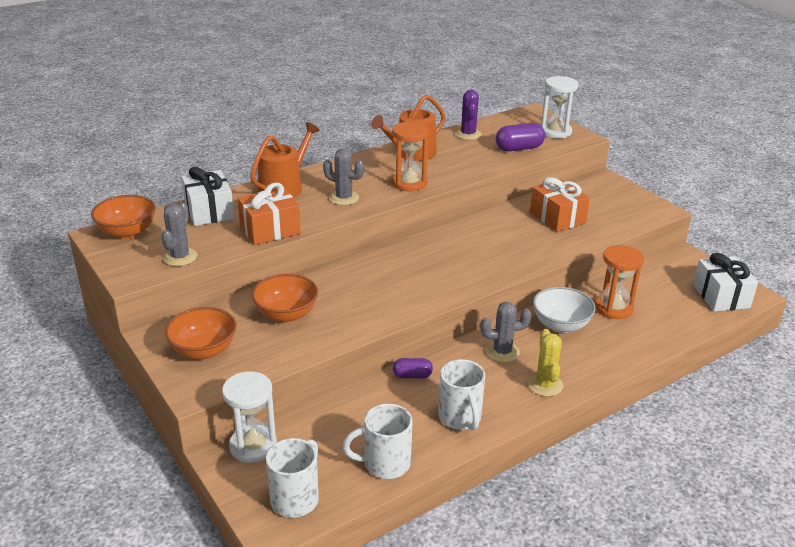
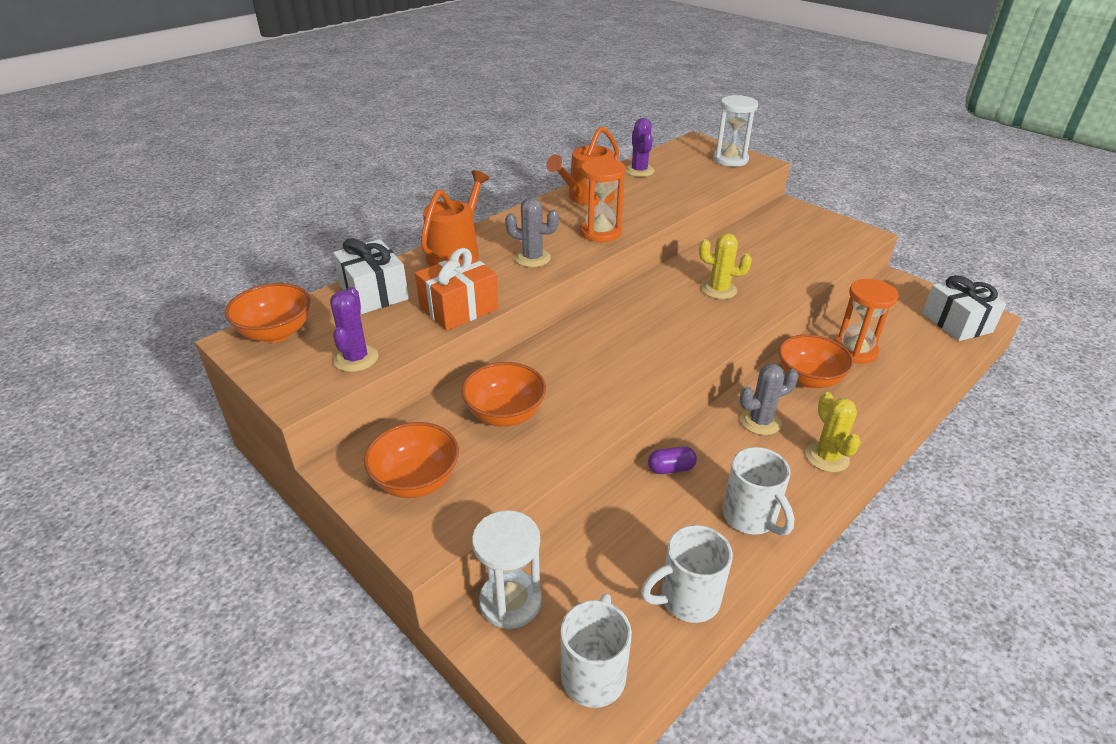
camera: 10 degrees left, 5 degrees up
grey cactus [161,202,197,266] -> purple cactus [330,287,379,372]
purple capsule [496,123,545,151] -> none
orange gift [530,177,590,232] -> none
white bowl [533,287,596,333] -> orange bowl [779,334,854,388]
none -> yellow cactus [699,233,752,299]

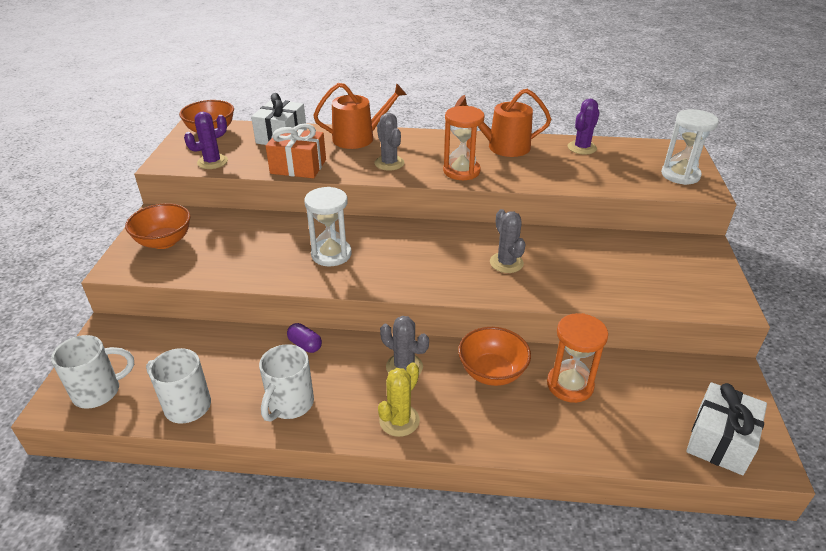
camera: 50 degrees right, 0 degrees up
orange bowl [461,362,546,427] -> none
white hourglass [472,510,542,629] -> white hourglass moved to [304,187,351,266]
yellow cactus [699,233,752,299] -> grey cactus [490,209,526,273]

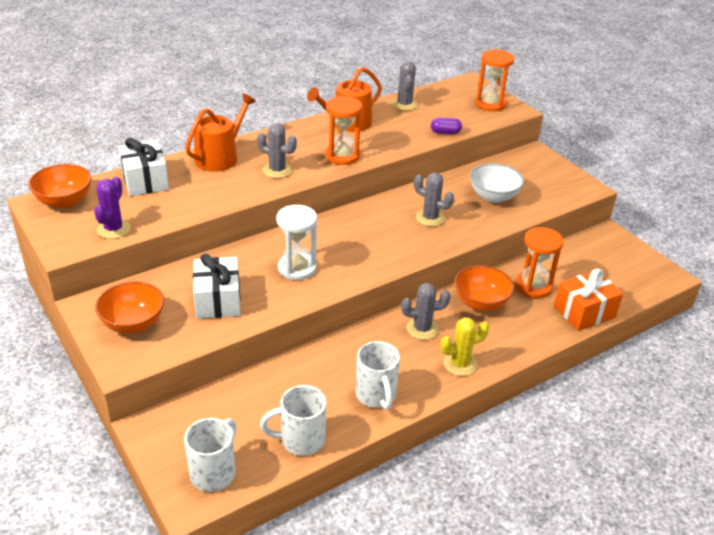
camera: 40 degrees left, 0 degrees up
orange gift [266,123,326,178] -> orange gift moved to [554,269,623,331]
purple capsule [287,323,322,353] -> purple capsule moved to [431,118,462,134]
yellow cactus [378,363,420,437] -> yellow cactus turned 75 degrees clockwise [440,317,489,376]
purple cactus [568,99,600,154] -> grey cactus [392,61,418,111]
white hourglass [661,109,719,185] -> orange hourglass [475,49,514,112]
white gift [686,382,767,475] -> white gift moved to [193,254,241,319]
none -> white bowl [470,163,524,203]

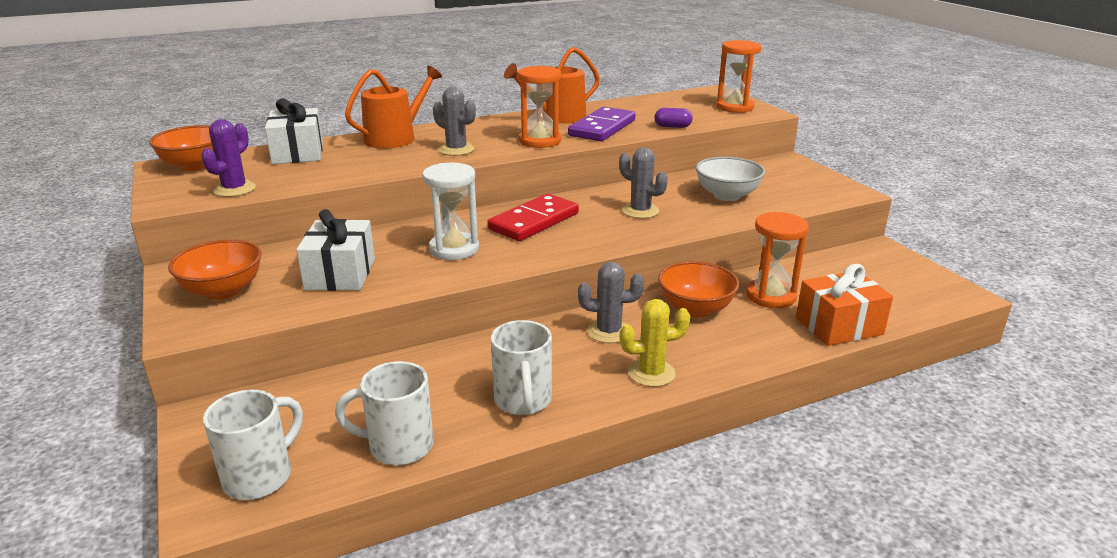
camera: 10 degrees right, 10 degrees down
grey cactus [392,61,418,111] -> none
none -> red domino [487,193,579,241]
none -> purple domino [568,107,636,141]

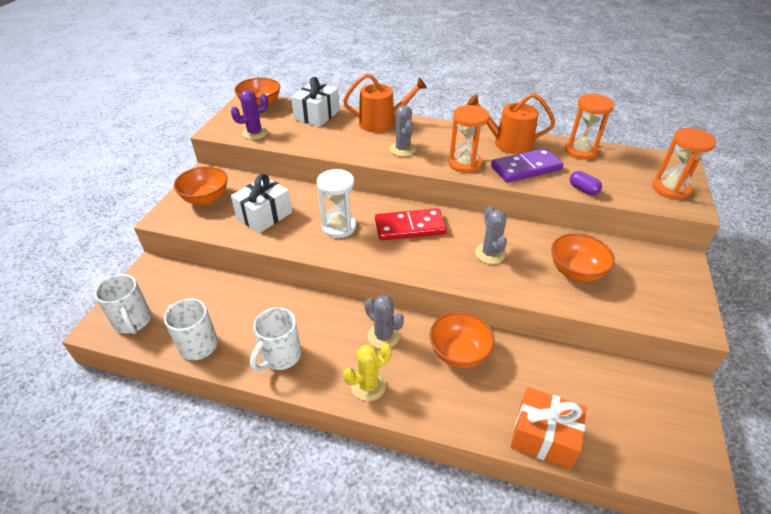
camera: 40 degrees right, 15 degrees up
white mug [203,390,303,500] -> white mug turned 75 degrees clockwise [94,274,151,334]
yellow cactus [620,299,690,387] -> yellow cactus turned 60 degrees counterclockwise [343,344,392,401]
white bowl [696,157,765,201] -> orange bowl [551,233,615,282]
orange hourglass [746,212,809,308] -> orange hourglass moved to [565,94,614,159]

